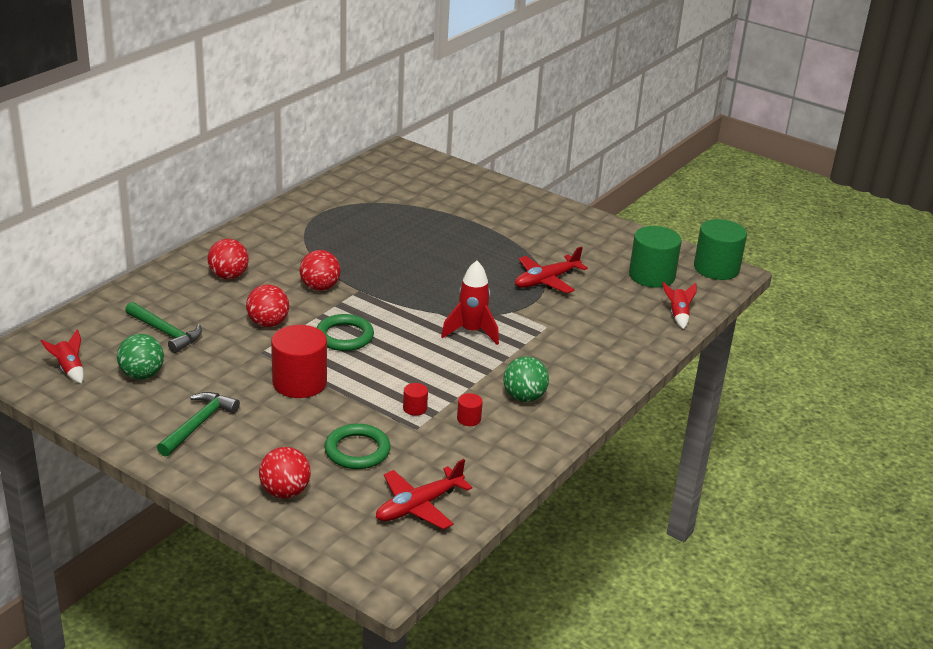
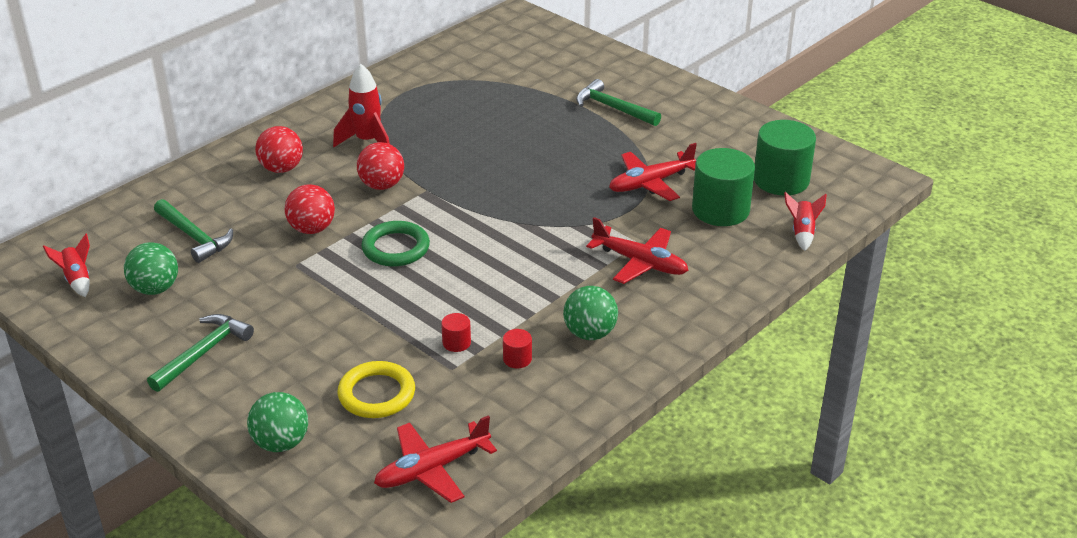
camera: 10 degrees right, 5 degrees up
red ball [259,447,311,498] -> green ball [247,392,308,452]
red cylinder [271,325,327,398] -> none
green ring [325,424,391,469] -> yellow ring [338,361,415,418]
red rocket [441,261,499,345] -> red rocket moved to [333,64,390,148]
green cylinder [694,219,747,280] -> green cylinder moved to [692,148,755,226]
none -> green hammer [576,79,661,126]
none -> red plane [586,217,688,284]

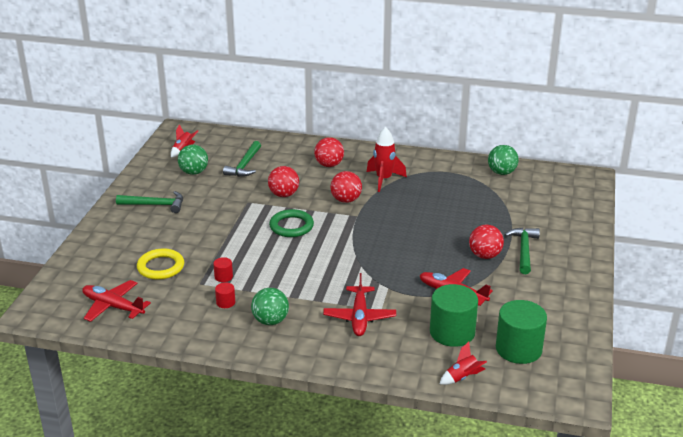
camera: 60 degrees right, 5 degrees down
green ball [247,392,308,452] -> green ball moved to [488,145,519,175]
none -> red ball [469,225,504,259]

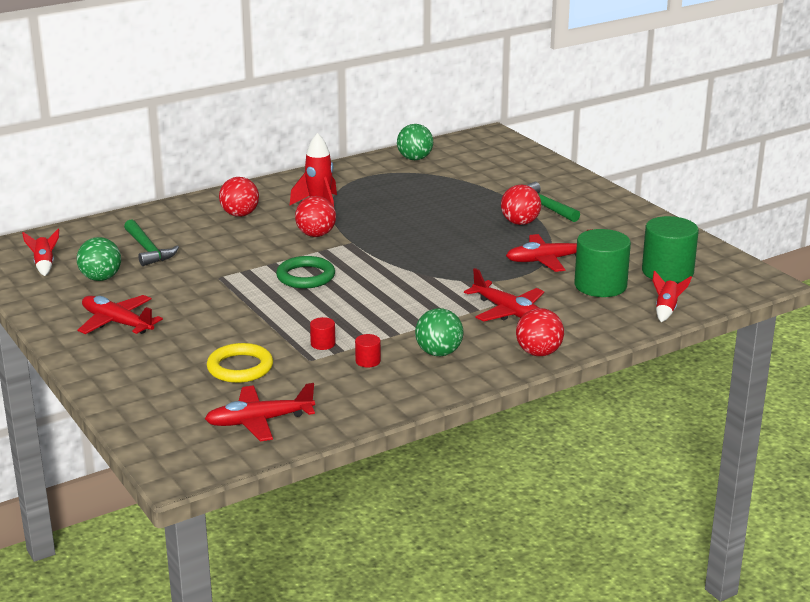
camera: 45 degrees left, 5 degrees down
green hammer [116,191,183,213] -> red plane [78,295,163,334]
red ball [268,166,299,197] -> red ball moved to [516,308,564,356]

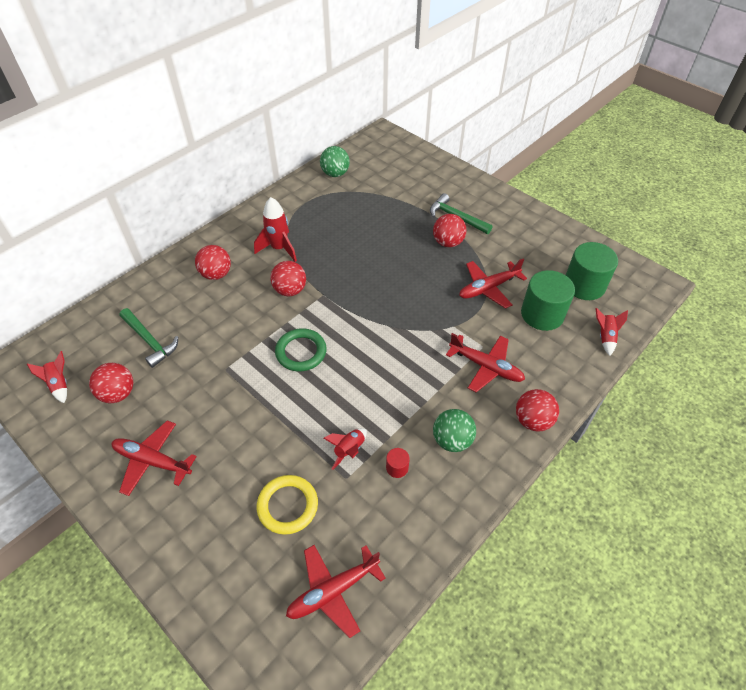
camera: 15 degrees left, 25 degrees up
green ball [77,237,121,281] -> red ball [89,363,133,403]
red cylinder [310,317,336,350] -> red rocket [324,428,367,470]

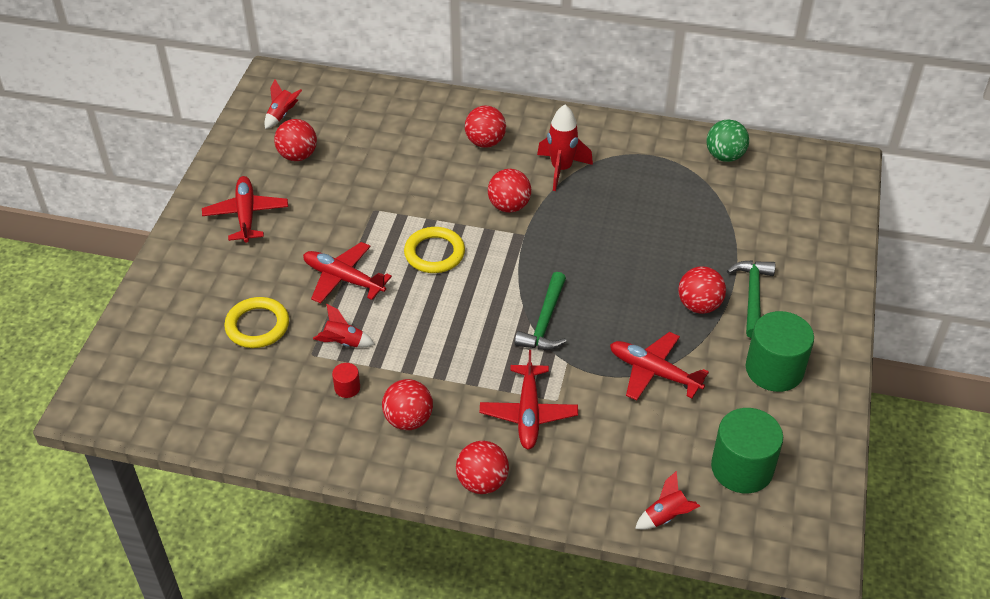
camera: 60 degrees right, 5 degrees down
green hammer [119,308,178,368] -> green hammer moved to [515,272,567,350]
green ring [275,328,327,372] -> yellow ring [404,227,465,273]
red plane [286,545,386,638] -> red plane moved to [303,242,392,303]
green ball [433,409,476,452] -> red ball [382,379,433,430]
green cylinder [521,270,575,331] -> green cylinder moved to [746,311,814,392]

